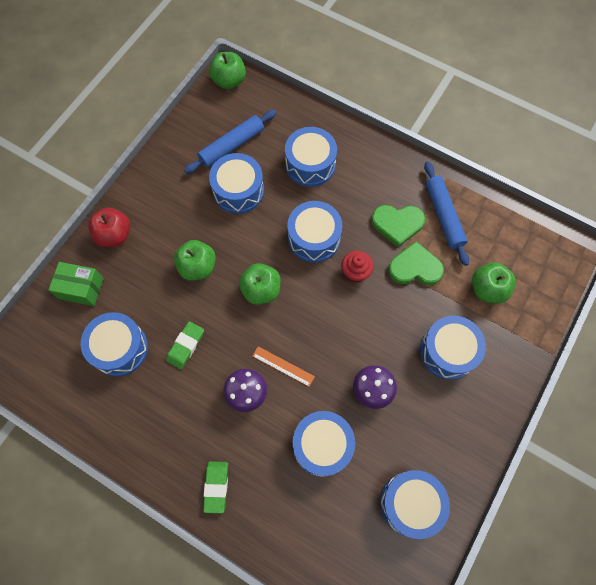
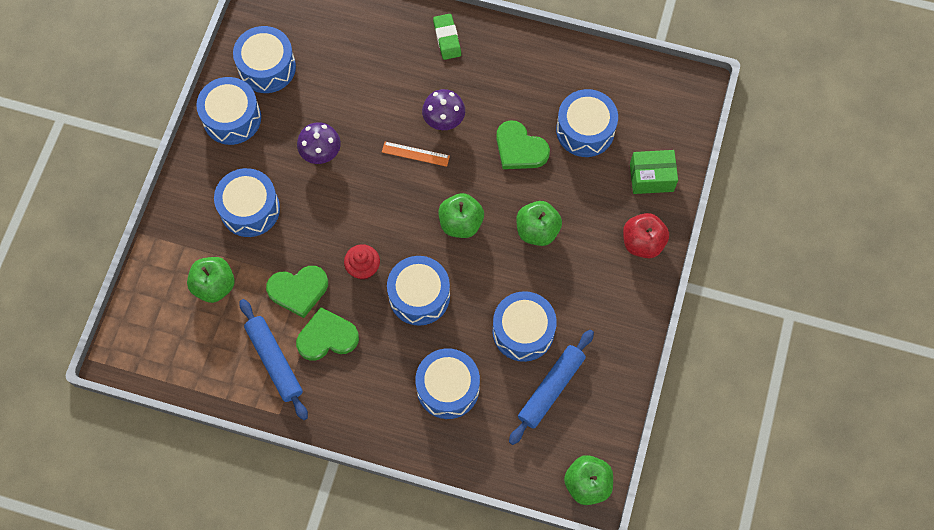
camera: 165 degrees right, 0 degrees up
green eraser [166,321,204,369] -> green heart [496,121,550,169]
blue drum [293,411,355,477] -> blue drum moved to [196,77,261,145]

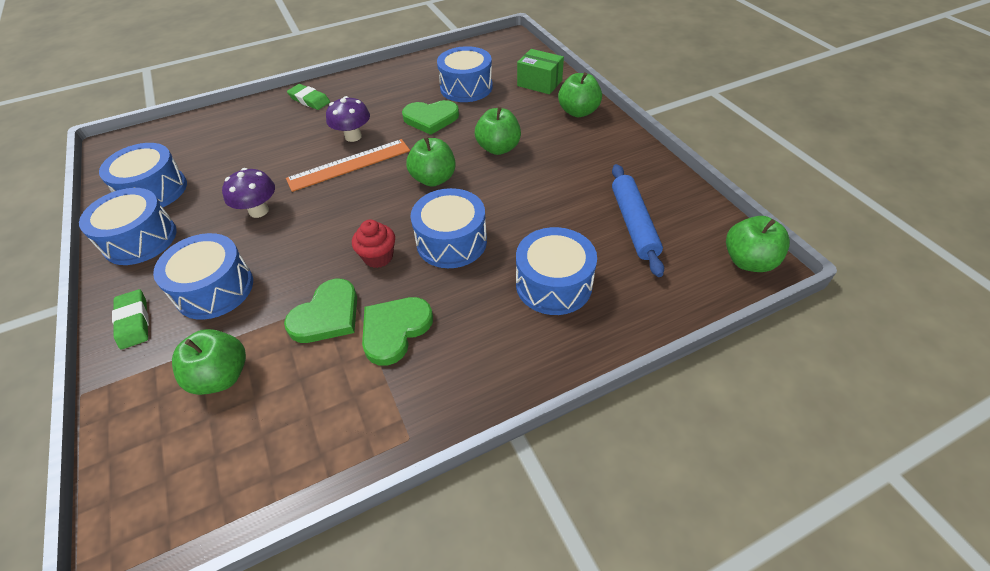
camera: 40 degrees left, 20 degrees down
blue rolling pin [240,299,308,420] -> none
orange ruler [382,142,450,167] -> orange ruler [286,139,410,192], size x1.76
blue drum [492,291,557,362] -> none
red apple [623,213,669,258] -> green apple [558,72,602,117]
green box [630,150,678,194] -> green box turned 75 degrees clockwise [517,49,564,94]
none -> green eraser [112,289,149,349]

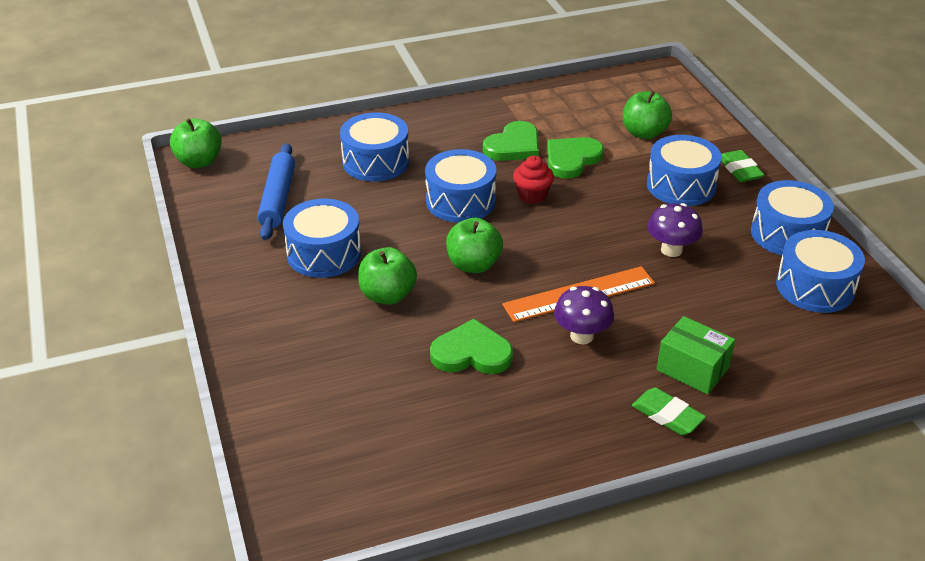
camera: 175 degrees left, 10 degrees down
blue drum [437,46,493,102] -> blue drum moved to [283,199,361,278]
green box [517,49,564,94] -> green box moved to [657,316,735,395]
green apple [558,72,602,117] -> none

